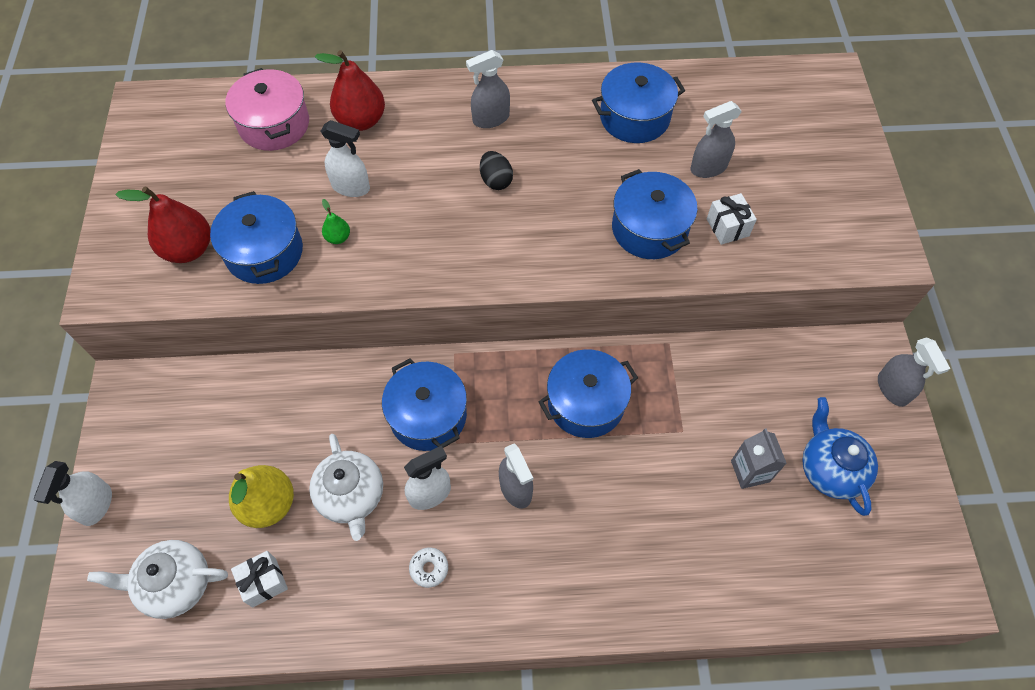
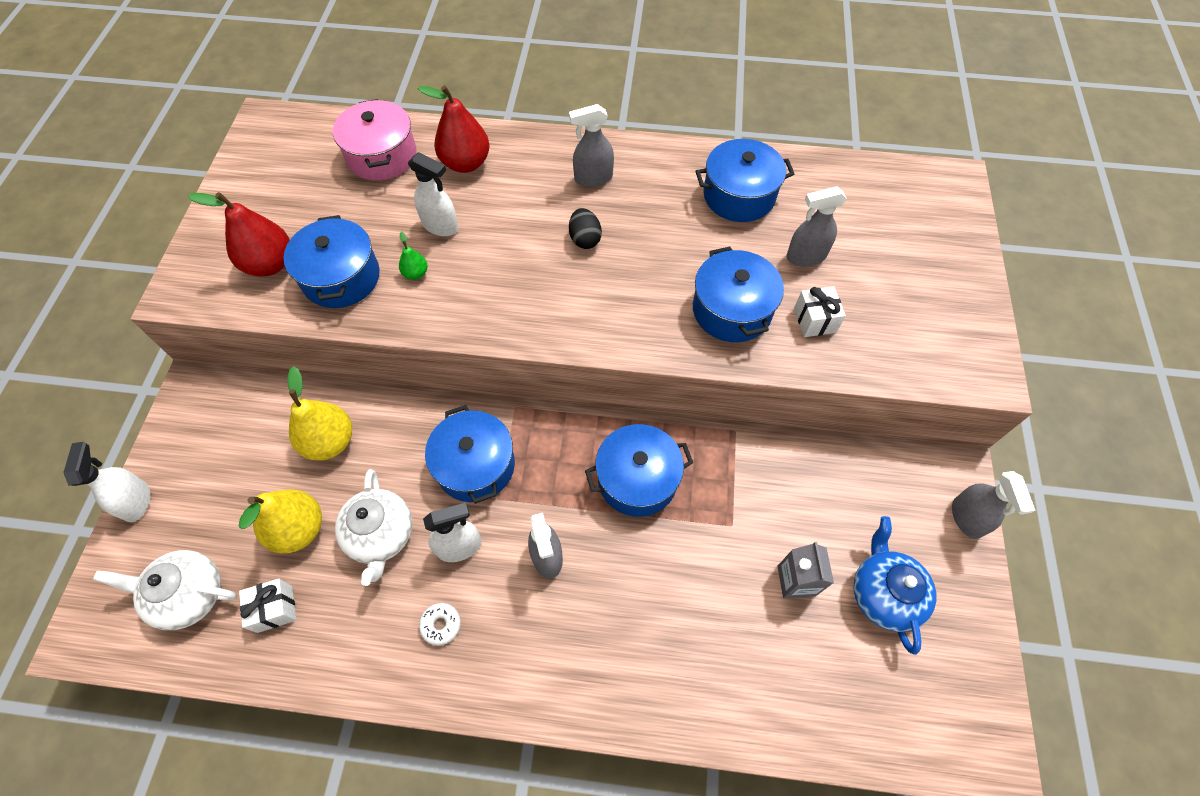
camera: 10 degrees right, 0 degrees up
white spray bottle [34,461,112,526] -> white spray bottle turned 150 degrees clockwise [63,442,150,522]
none -> yellow pear [287,366,352,461]

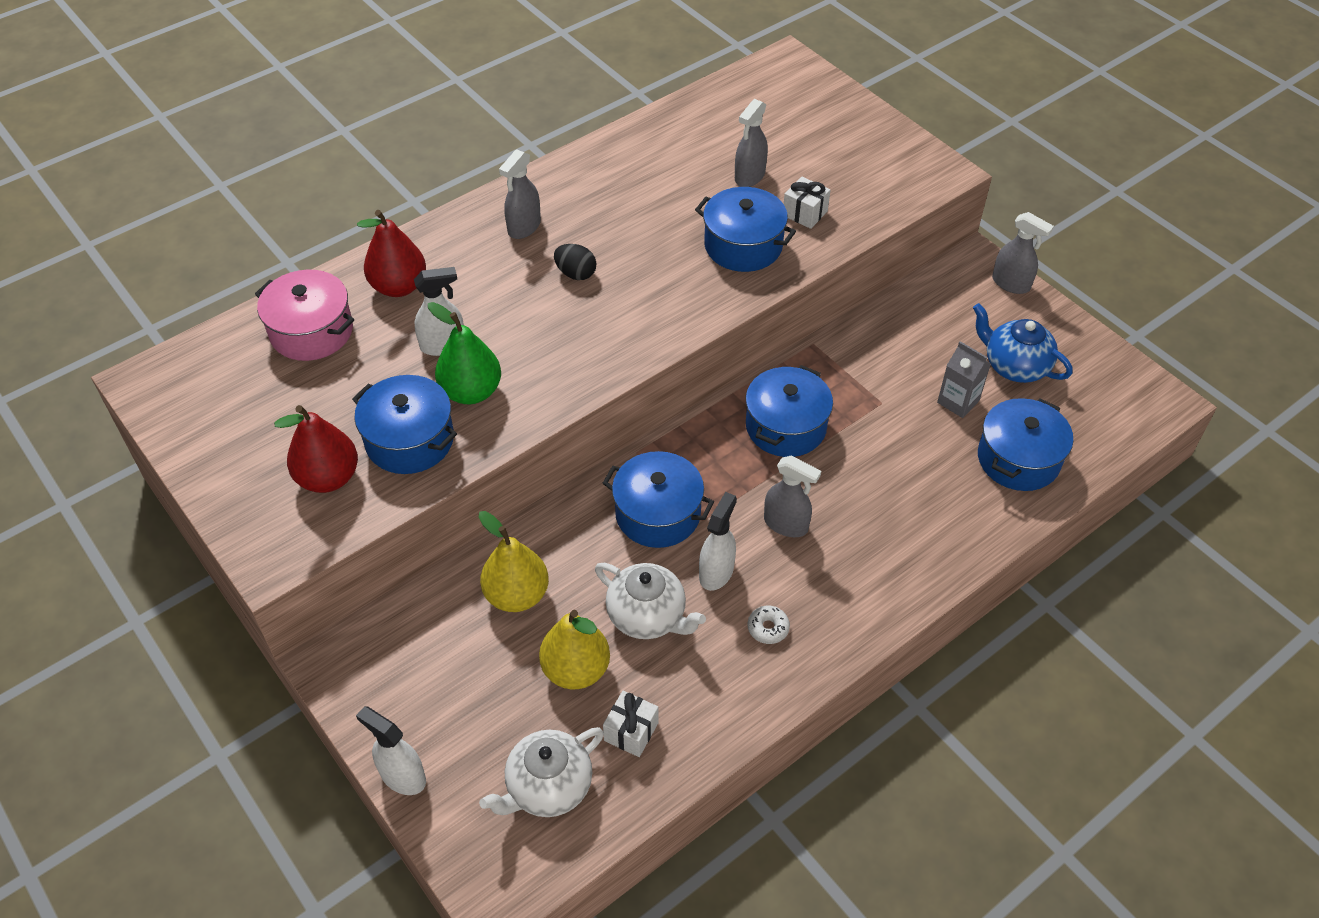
camera: 45 degrees left, 10 degrees down
green pear [399,231,427,280] -> green pear [428,302,501,404], size x2.10
blue pot [696,139,794,222] -> blue pot moved to [978,398,1073,491]

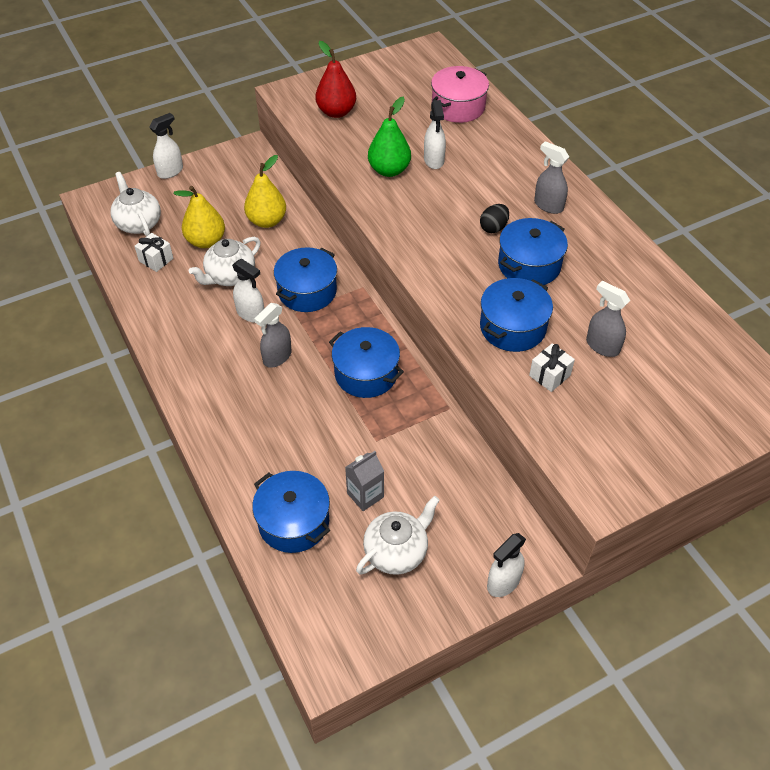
camera: 100 degrees right, 0 degrees up
blue pot [352,375,457,474] -> blue pot moved to [498,218,568,285]
red pear [357,210,426,297] -> none
white donut [748,605,790,644] -> none
blue teapot [973,303,1073,383] -> white teapot [356,496,439,575]
grey spray bottle [992,212,1054,294] -> white spray bottle [487,533,526,597]

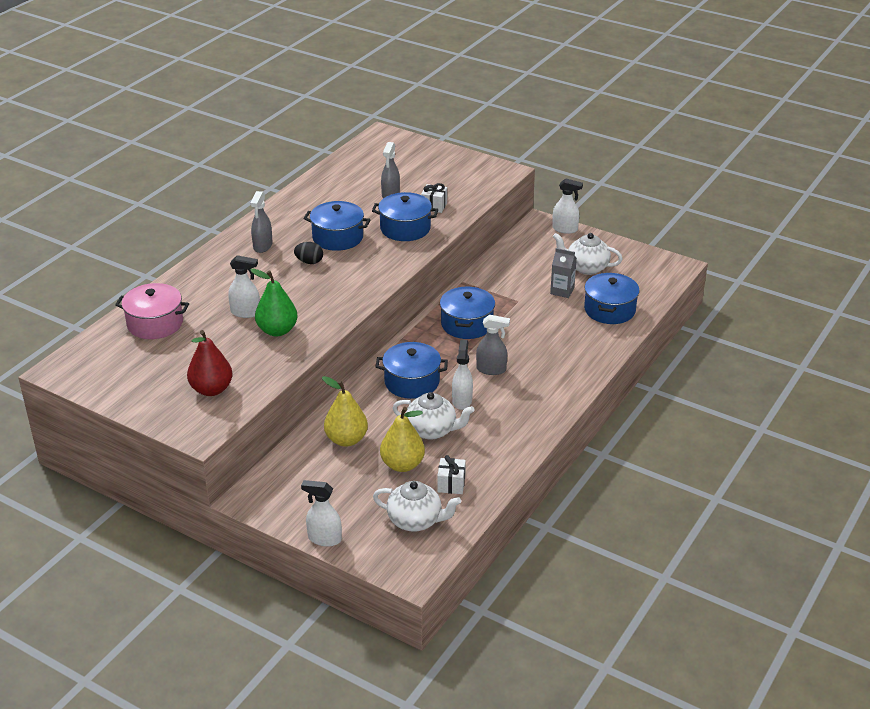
camera: 120 degrees left, 15 degrees down
white teapot [110,172,161,237] -> white teapot turned 105 degrees counterclockwise [373,481,461,532]
white spray bottle [424,100,446,169] -> white spray bottle turned 45 degrees clockwise [228,255,260,318]

